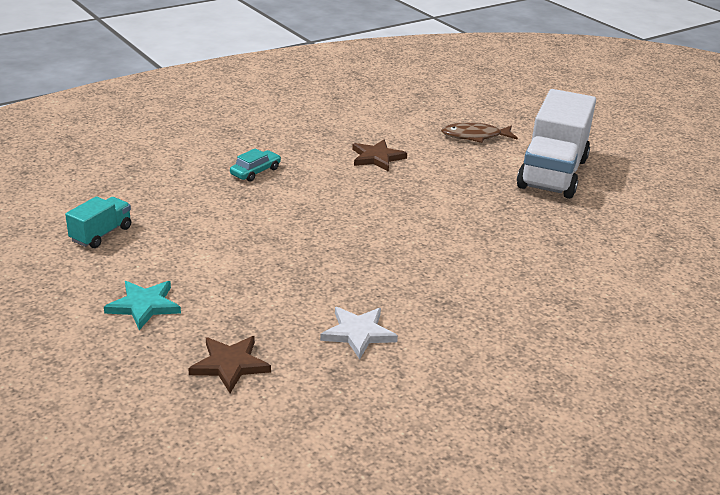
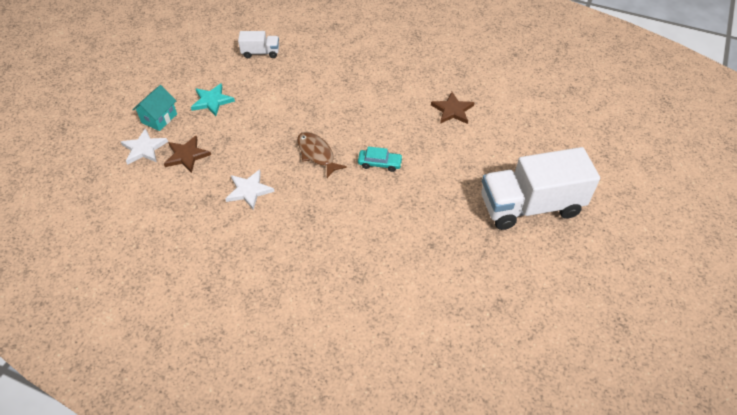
camera: 60 degrees right, 20 degrees up
turquoise truck [65,196,131,248] -> white truck [238,31,279,58]
turquoise car [230,148,281,182] -> turquoise car moved to [358,147,403,172]
brown fish [441,122,518,143] -> brown fish moved to [297,132,347,178]
none -> white star [121,128,168,165]
none -> turquoise house [132,85,177,131]

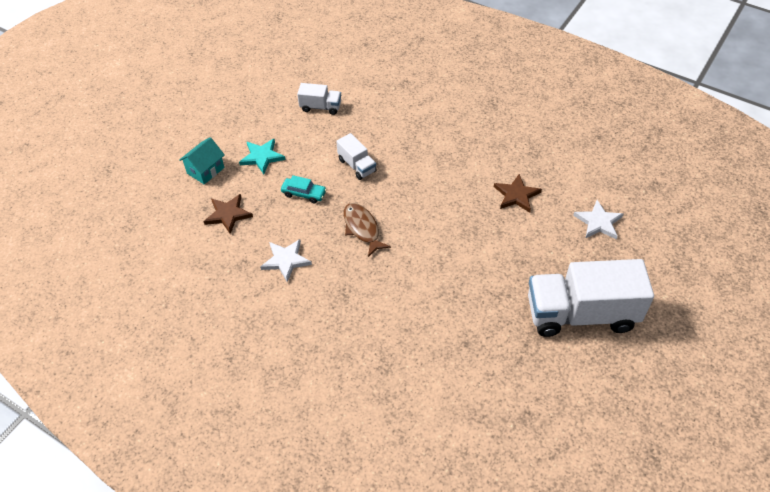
camera: 10 degrees right, 0 degrees up
white star [121,128,168,165] -> white star moved to [573,200,623,240]
turquoise car [358,147,403,172] -> turquoise car moved to [281,175,327,203]
none -> white truck [336,133,377,180]

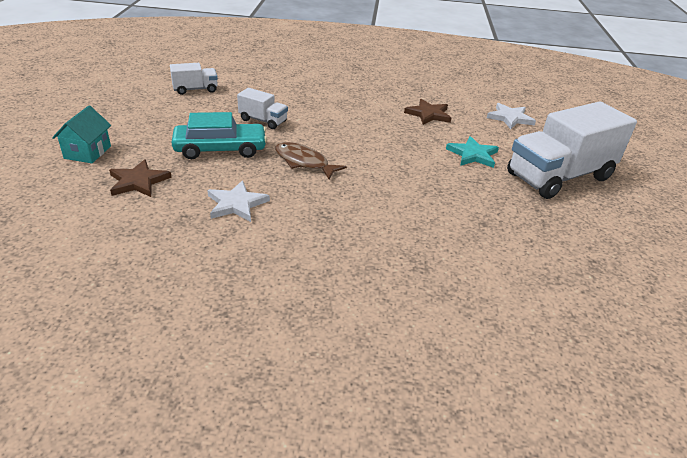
camera: 30 degrees left, 15 degrees down
turquoise star [239,139,286,175] -> turquoise star moved to [446,136,499,168]
turquoise car [281,175,327,203] -> turquoise car [171,112,267,159], size x1.76

